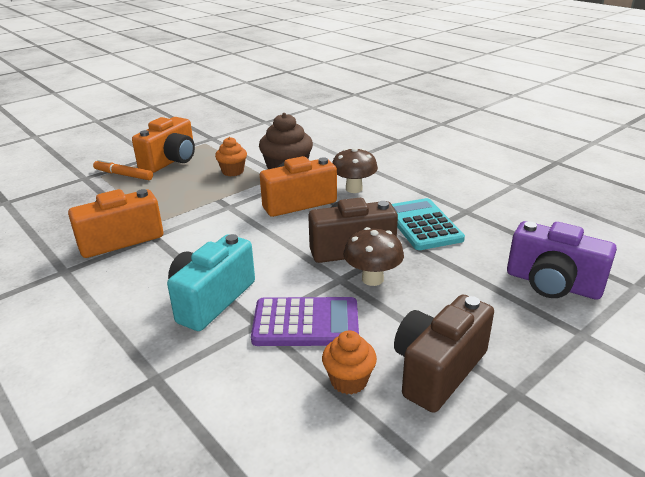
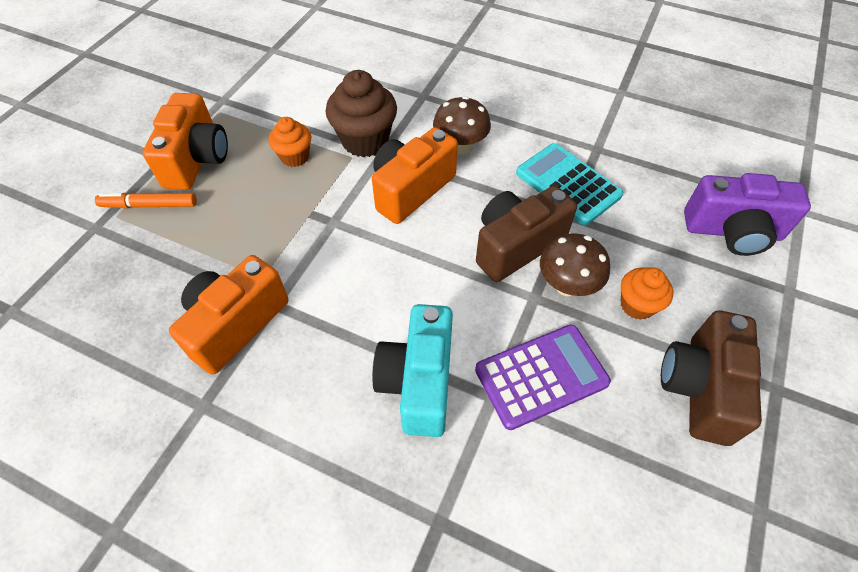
camera: 25 degrees left, 25 degrees up
orange cupcake [322,330,377,395] -> orange cupcake moved to [621,268,673,320]

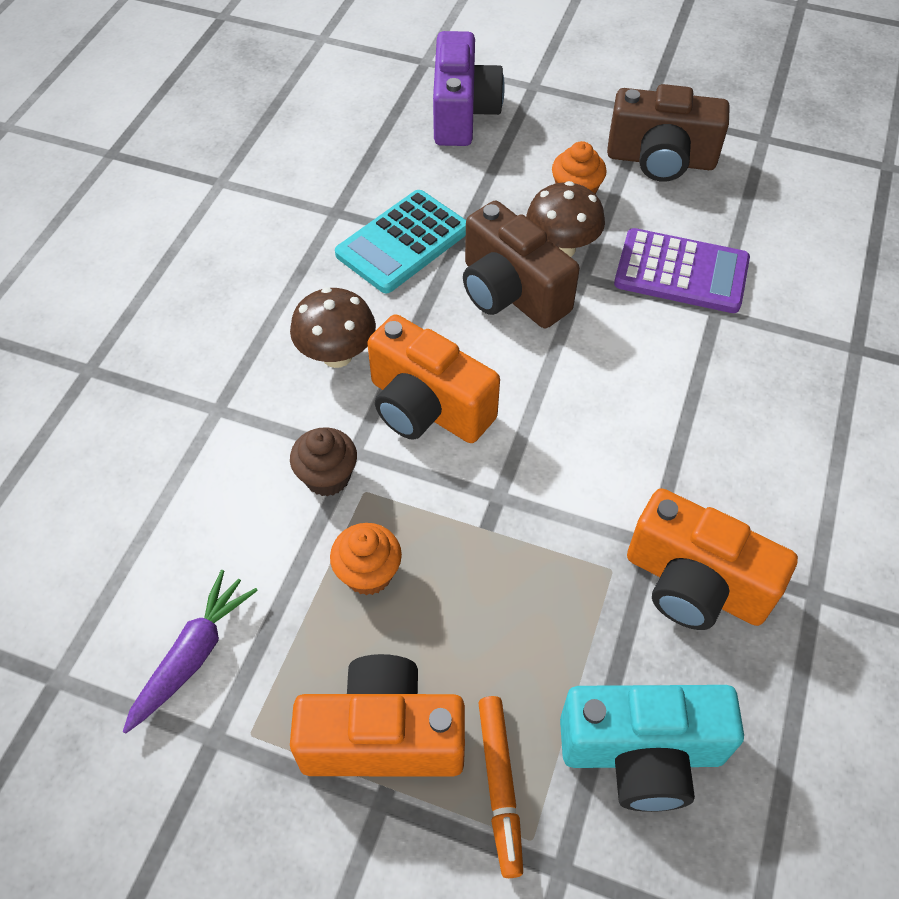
camera: 95 degrees left, 0 degrees up
brown cupcake [326,70,397,157] -> brown cupcake [290,427,357,496], size x0.60
turquoise camera [372,304,453,437] -> turquoise camera moved to [560,685,744,812]
purple calculator [475,325,611,430] -> purple calculator turned 135 degrees clockwise [614,228,750,313]
none -> purple carrot [123,570,258,734]

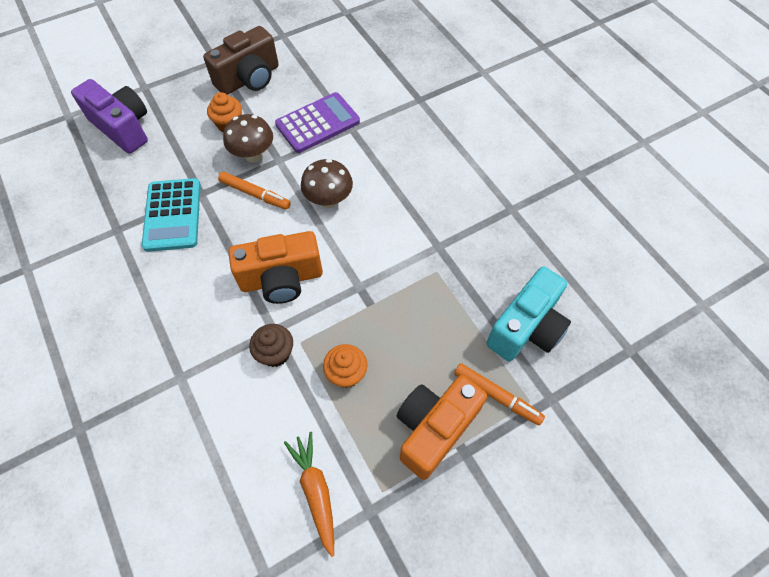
camera: 50 degrees left, 5 degrees up
purple carrot [123,570,258,734] -> orange carrot [284,432,334,557]
brown mushroom [290,287,376,368] -> brown mushroom moved to [301,159,353,208]
brown camera [463,201,580,328] -> orange marker [218,171,291,210]
orange camera [627,488,798,630] -> none

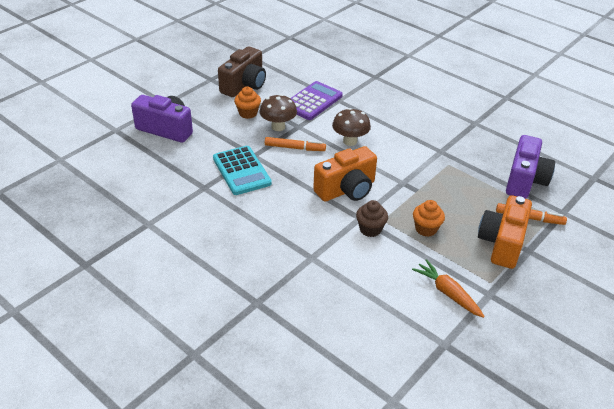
camera: 20 degrees left, 20 degrees down
turquoise camera [486,267,571,361] -> purple camera [506,135,555,199]

